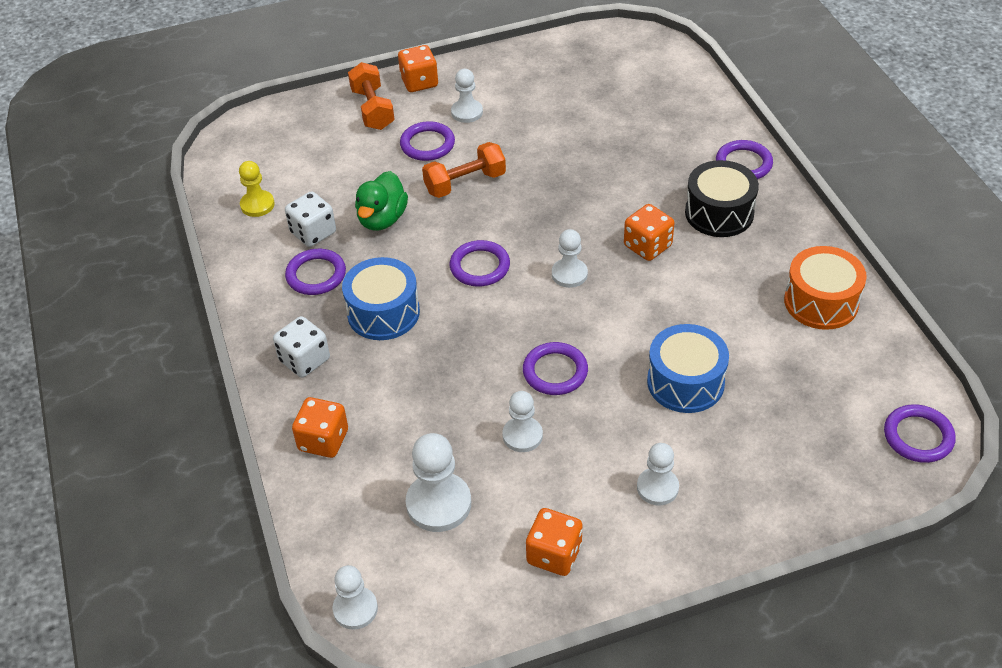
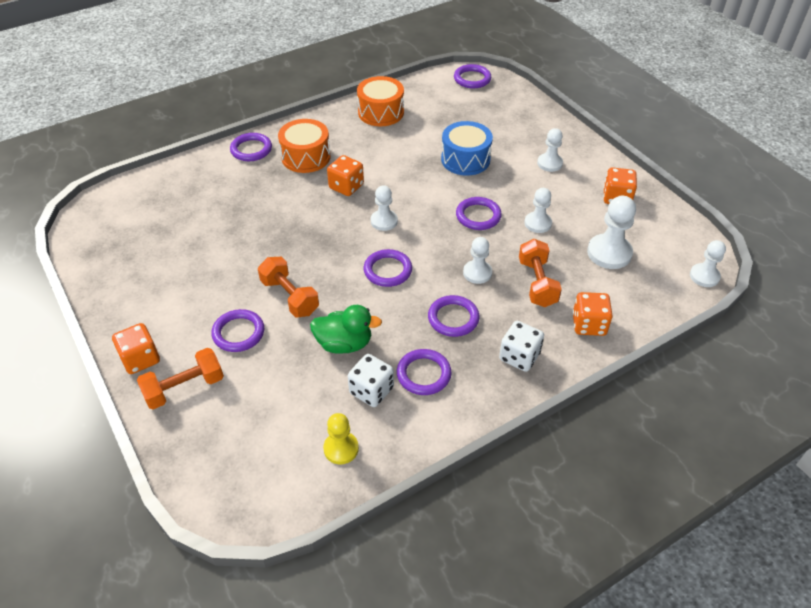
camera: 105 degrees left, 0 degrees up
blue drum [342,257,420,340] -> purple ring [428,295,480,337]
white pawn [451,69,483,123] -> white pawn moved to [463,237,492,284]
black drum [685,160,759,237] -> orange drum [278,119,331,173]
none -> orange dumbbell [519,239,562,307]

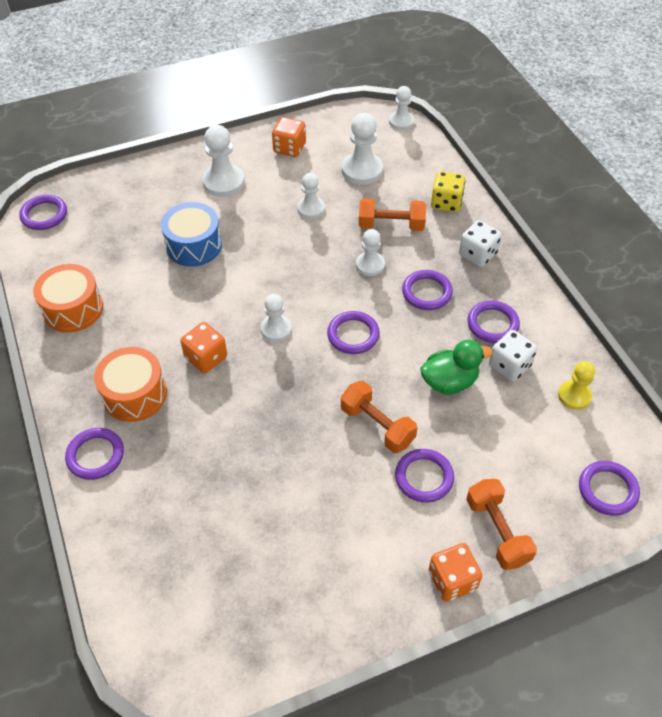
camera: 80 degrees left, 5 degrees up
orange dumbbell [258,257,319,317] -> orange dumbbell turned 75 degrees clockwise [341,381,417,453]
green duck [310,305,382,354] -> green duck turned 60 degrees clockwise [420,339,493,395]
purple ring [456,197,502,230] -> purple ring moved to [579,461,640,516]
white pawn [537,128,563,172] -> white pawn [202,125,245,197], size x1.56
orange dice [573,292,613,336] -> yellow dice [431,171,465,212]

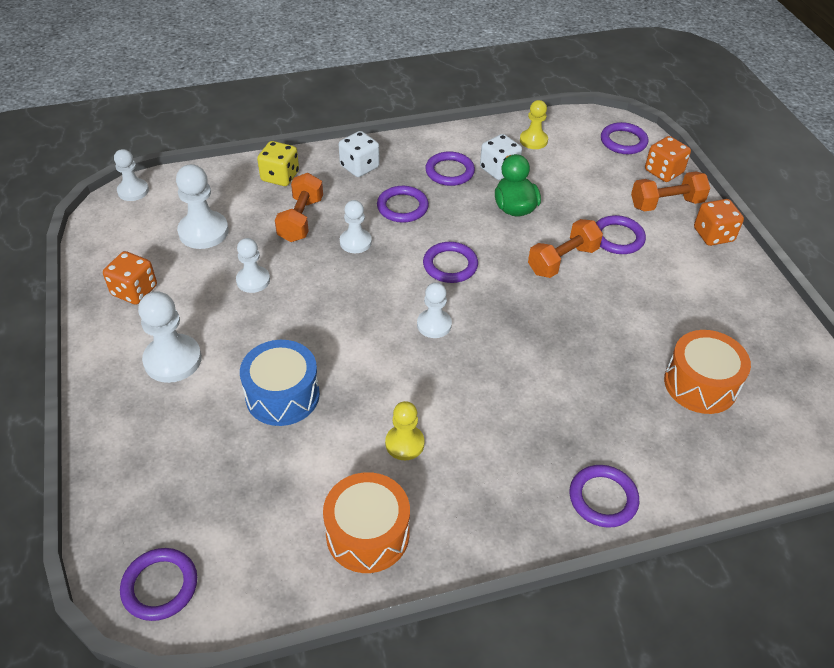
camera: 85 degrees left, 5 degrees down
orange drum [94,347,167,422] -> orange drum moved to [664,330,751,414]
orange dice [180,322,227,373] -> orange dice moved to [645,136,691,182]
none -> yellow pawn [385,401,425,460]

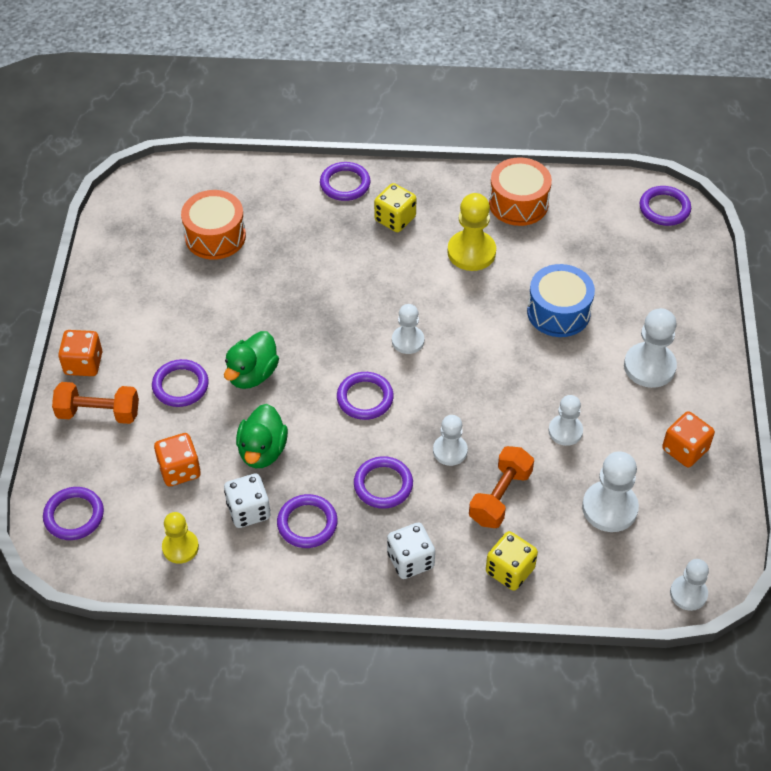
camera: 160 degrees left, 5 degrees up
yellow pawn [385,401,425,460] -> yellow pawn [447,193,496,271], size x1.56
orange dumbbell [528,219,603,278] -> green duck [224,331,279,389]
orange dice [645,136,691,182] -> orange dice moved to [154,433,201,486]
none -> yellow dice [374,183,417,232]

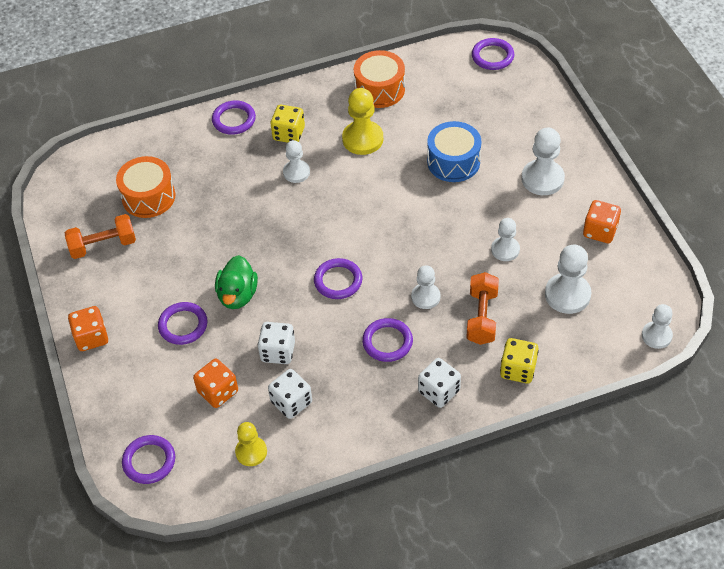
camera: 20 degrees left, 0 degrees up
orange dumbbell [52,382,139,424] -> orange dumbbell moved to [65,214,136,259]
green duck [236,404,288,468] -> white dice [258,322,295,364]
purple ring [277,494,338,548] -> none
white pawn [392,304,424,354] -> white pawn moved to [283,140,310,183]

